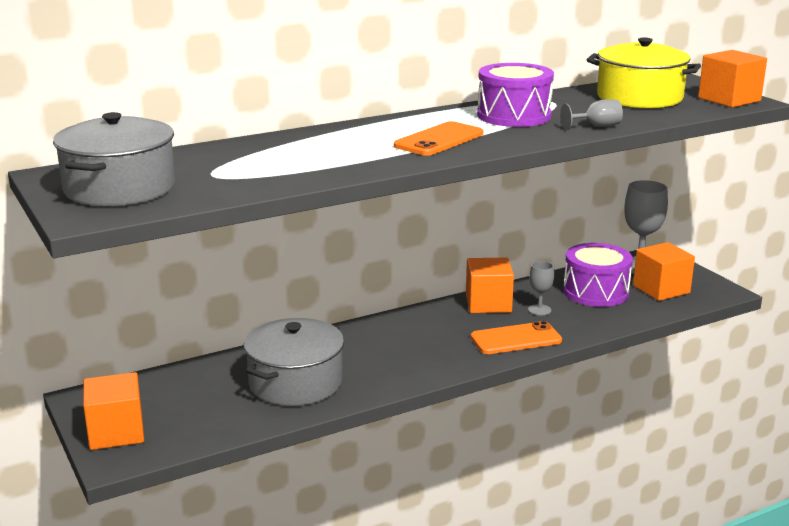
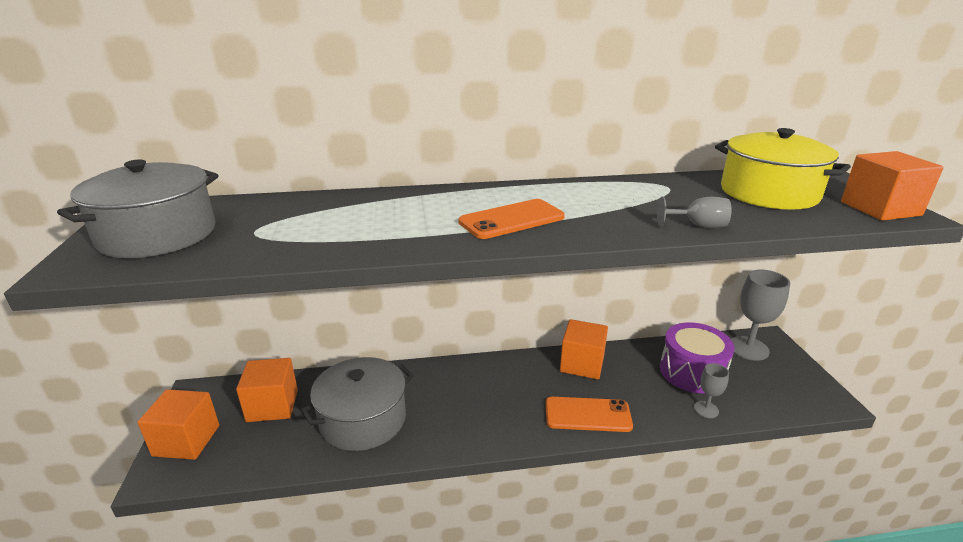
camera: 20 degrees right, 5 degrees up
purple drum [477,63,554,127] -> none
grey goblet [528,261,554,316] -> grey goblet moved to [694,363,729,418]
orange cube [633,242,695,301] -> orange cube moved to [236,358,298,422]

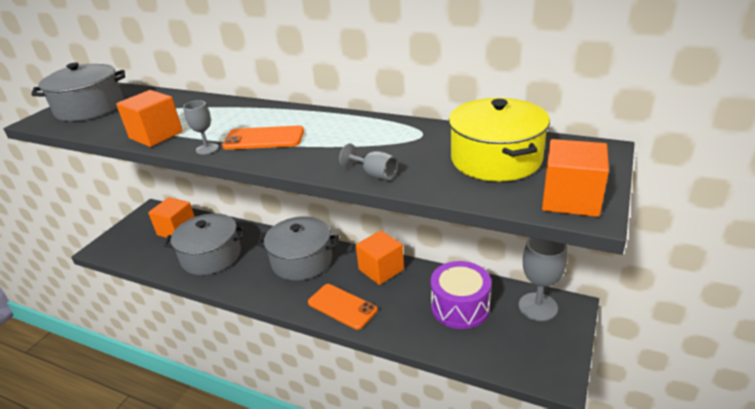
camera: 35 degrees right, 5 degrees up
orange cube [137,389,219,460] -> orange cube moved to [116,90,183,147]
grey goblet [694,363,729,418] -> grey goblet moved to [183,100,219,155]
none -> grey pot [257,216,339,281]

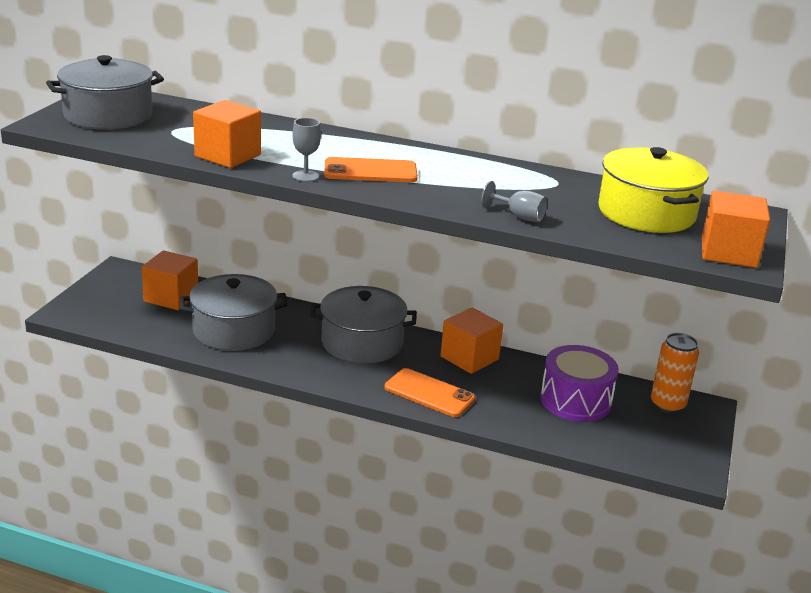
camera: 10 degrees left, 5 degrees down
grey goblet [519,237,567,321] -> orange can [651,333,699,413]

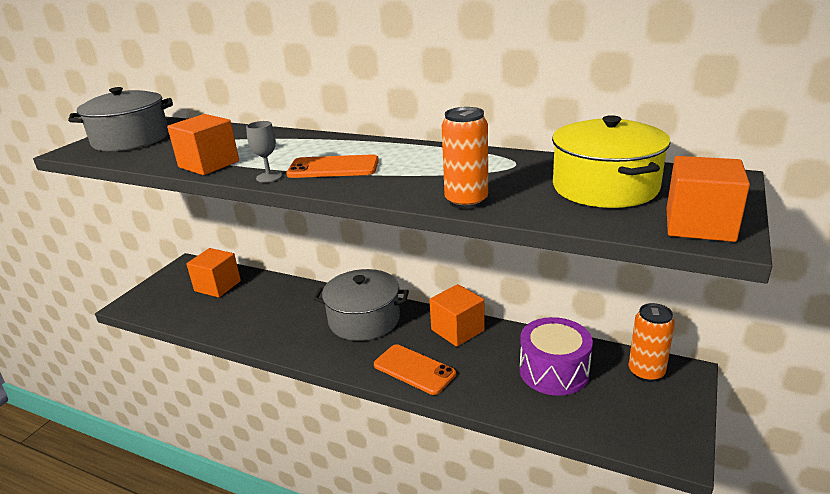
camera: 10 degrees right, 0 degrees up
grey pot [180,274,287,351] -> none
grey goblet [481,181,548,223] -> orange can [442,107,488,209]

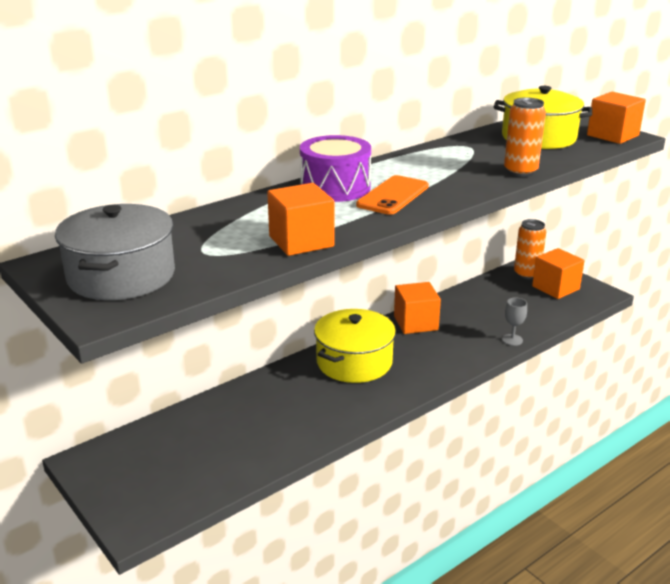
camera: 65 degrees left, 0 degrees up
orange cube [186,248,241,298] -> orange cube moved to [532,248,585,299]
grey goblet [246,121,282,183] -> grey goblet moved to [502,297,527,346]
grey pot [314,269,409,341] -> yellow pot [314,309,396,383]
orange phone [374,344,456,395] -> none
purple drum [520,317,593,396] -> purple drum moved to [300,135,371,202]

